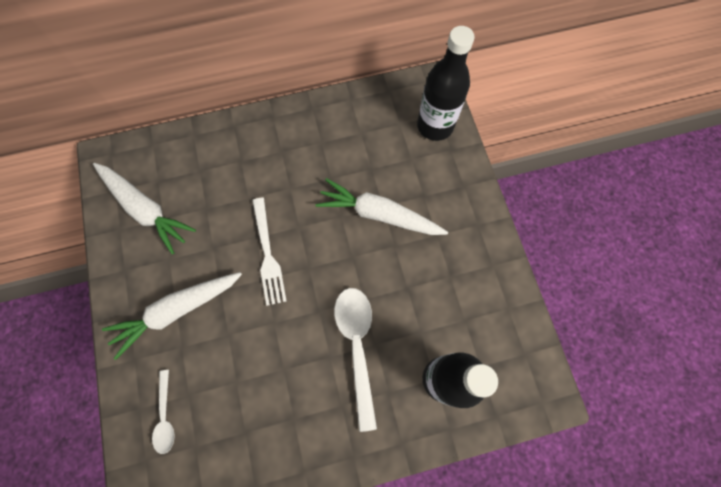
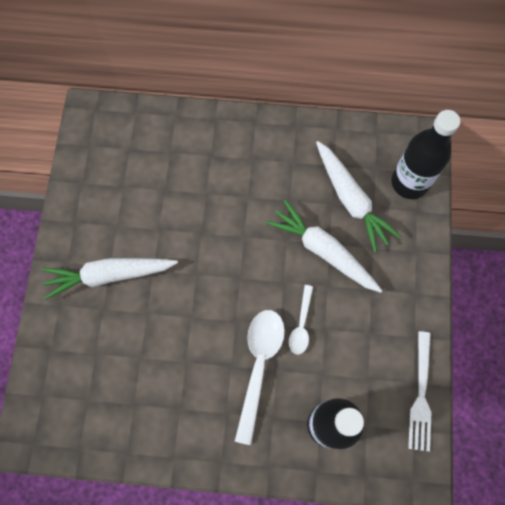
camera: 20 degrees right, 0 degrees up
white carrot [93,163,196,254] -> white carrot moved to [316,141,401,252]
white spoon [152,370,175,454] -> white spoon moved to [289,285,313,354]
white fork [252,197,287,306] -> white fork moved to [408,331,432,452]

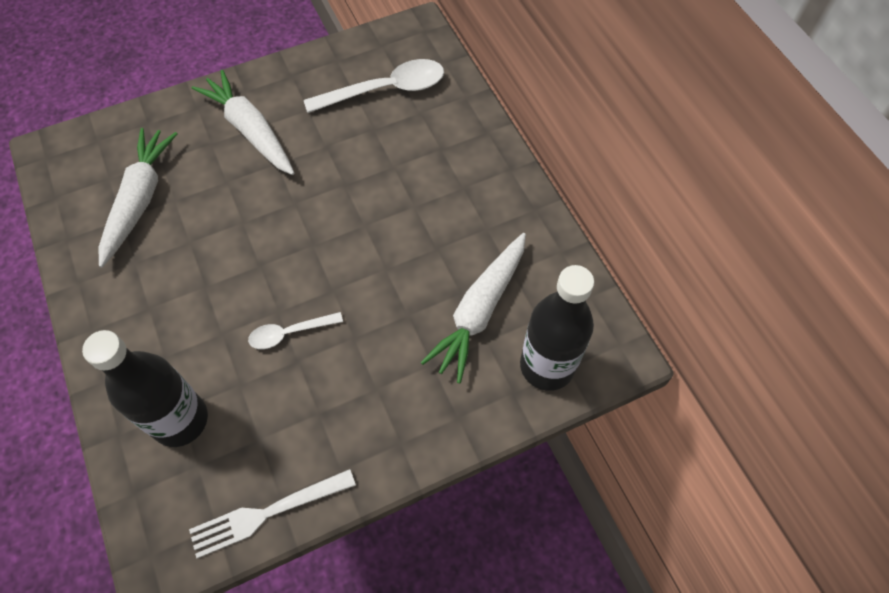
camera: 60 degrees right, 10 degrees down
white spoon [235,310,285,445] -> white spoon moved to [304,59,444,113]
white carrot [266,200,383,293] -> white carrot moved to [98,128,178,268]

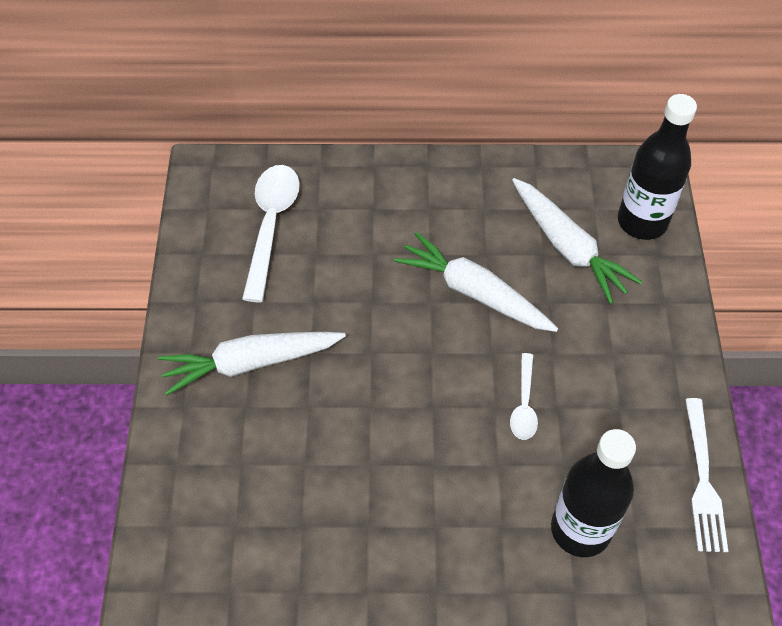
camera: 65 degrees left, 5 degrees down
white carrot [98,128,178,268] -> white carrot moved to [394,232,558,332]

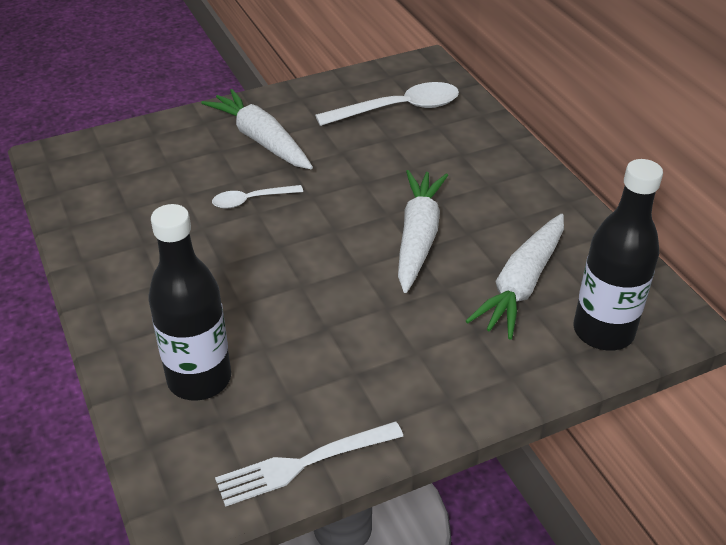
camera: 65 degrees right, 15 degrees down
white spoon [510,353,538,440] -> white spoon moved to [212,185,303,209]

